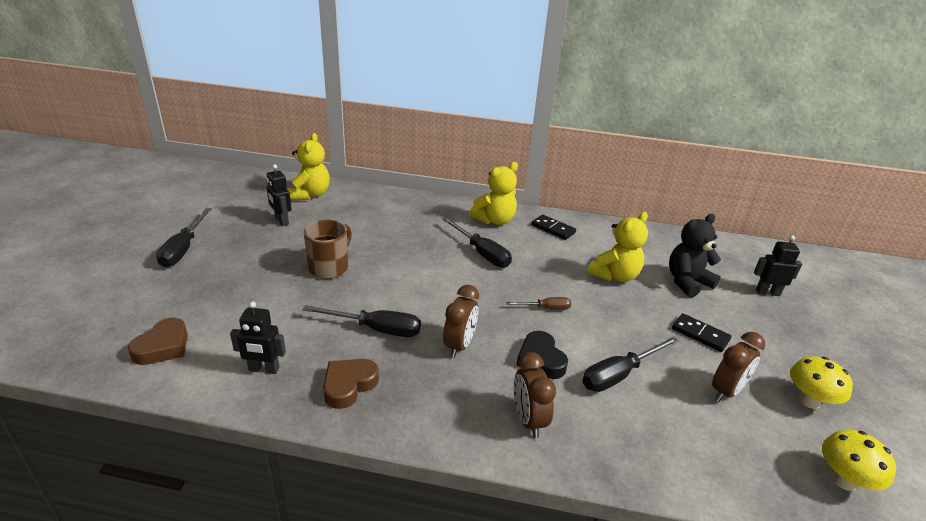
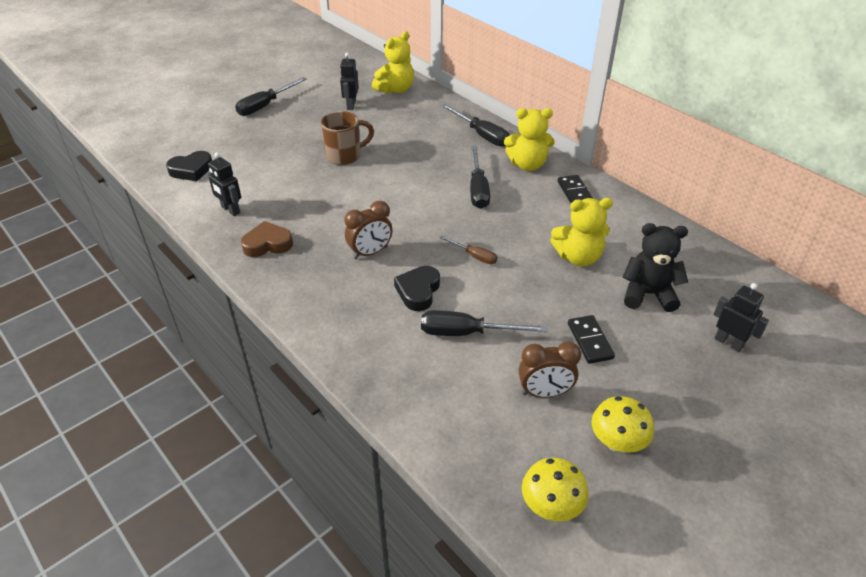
camera: 40 degrees right, 10 degrees up
brown heart [128,318,188,365] -> black heart [166,151,212,181]
black screwdriver [302,305,421,337] -> black screwdriver moved to [442,104,510,147]
brown clock [514,352,556,438] -> none

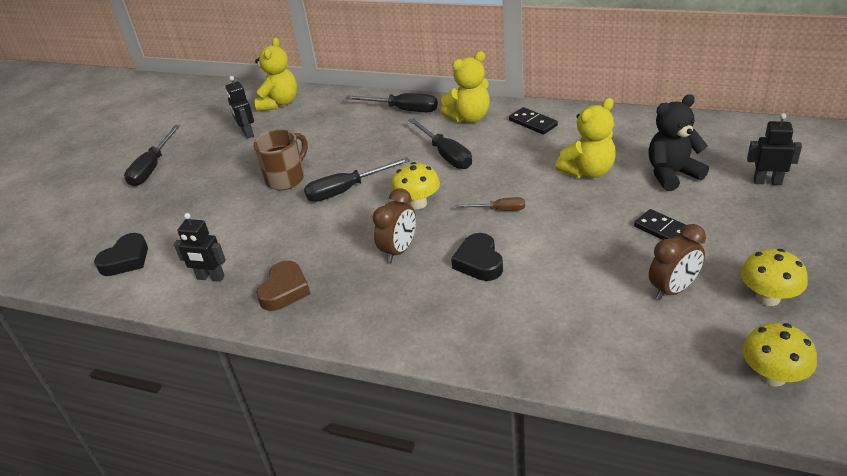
camera: 25 degrees left, 5 degrees down
brown heart [241,221,293,257] -> brown heart turned 150 degrees clockwise [256,261,311,311]
black screwdriver [421,310,548,336] -> black screwdriver moved to [304,157,410,202]
none -> yellow mushroom [391,162,440,209]

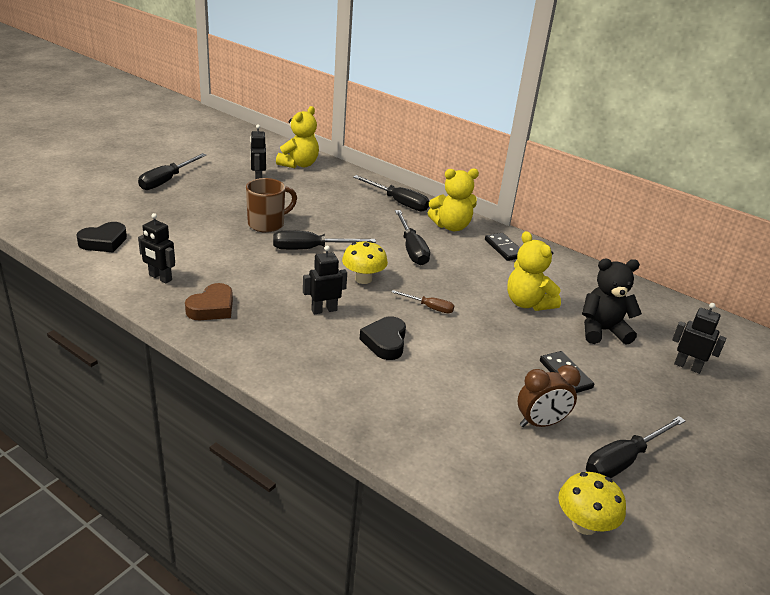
camera: 10 degrees right, 5 degrees down
brown clock [372,188,416,263] -> black robot [303,246,347,314]
yellow teddy bear [555,98,616,178] -> yellow teddy bear turned 75 degrees clockwise [507,231,561,311]
yellow mushroom [741,249,808,306] -> black screwdriver [586,416,685,478]

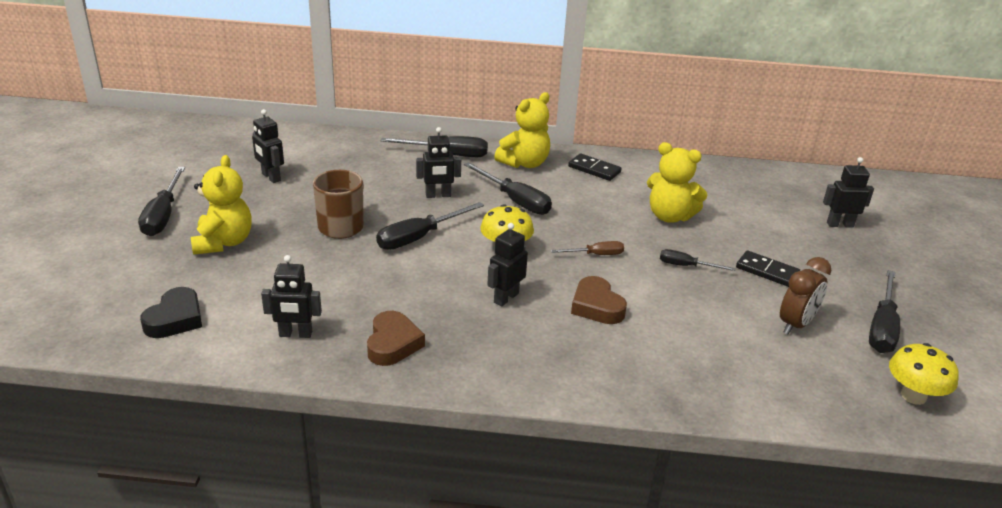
camera: 30 degrees left, 0 degrees up
yellow teddy bear [276,106,319,168] -> yellow teddy bear moved to [191,155,252,255]
black heart [360,316,406,360] -> brown heart [571,276,627,324]
black teddy bear [582,259,642,345] -> none
none -> black robot [416,127,461,198]
none -> black screwdriver [660,249,735,271]

